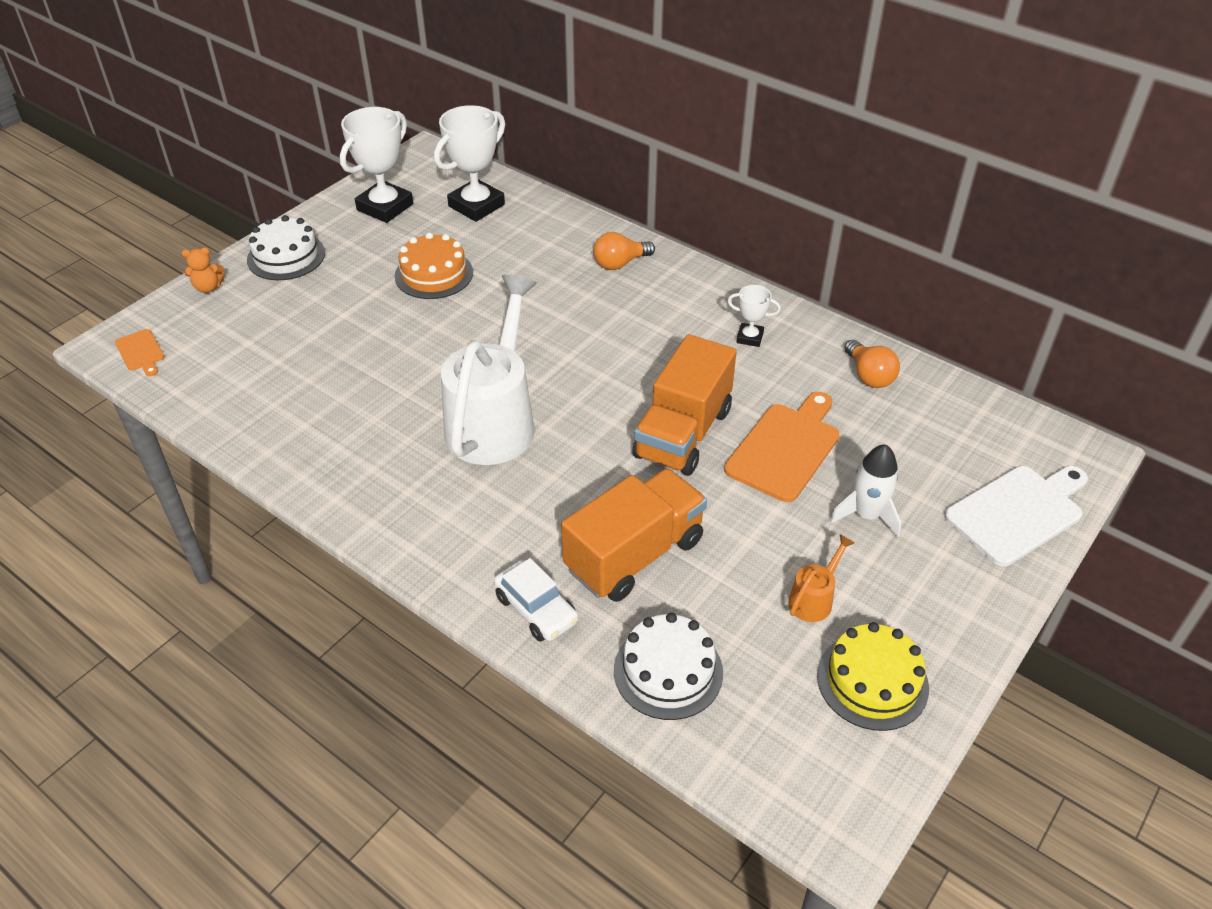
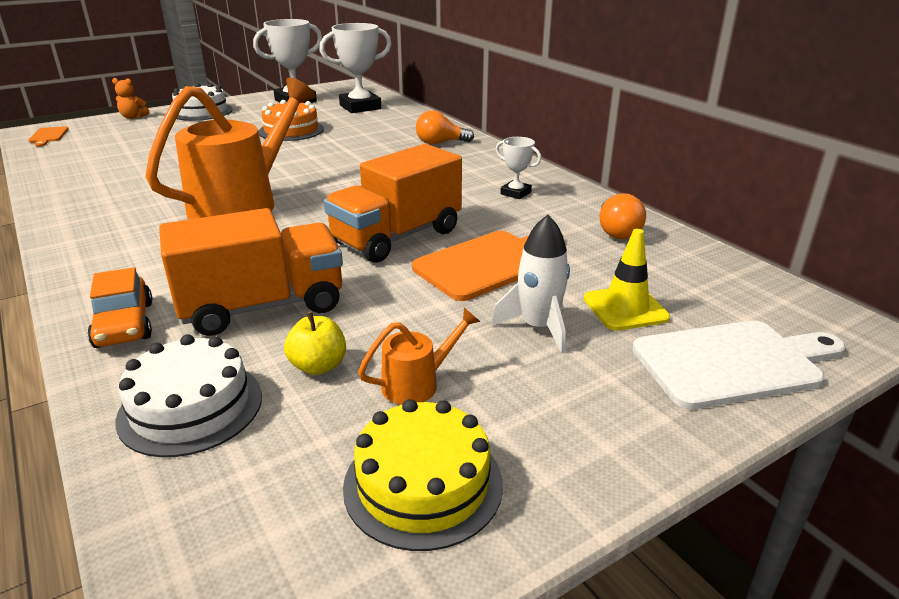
camera: 20 degrees right, 15 degrees down
white watering can [441,275,537,465] -> orange watering can [145,77,316,220]
white car [494,558,579,642] -> orange car [88,267,152,348]
none -> yellow apple [284,312,346,375]
none -> yellow traffic cone [584,229,670,331]

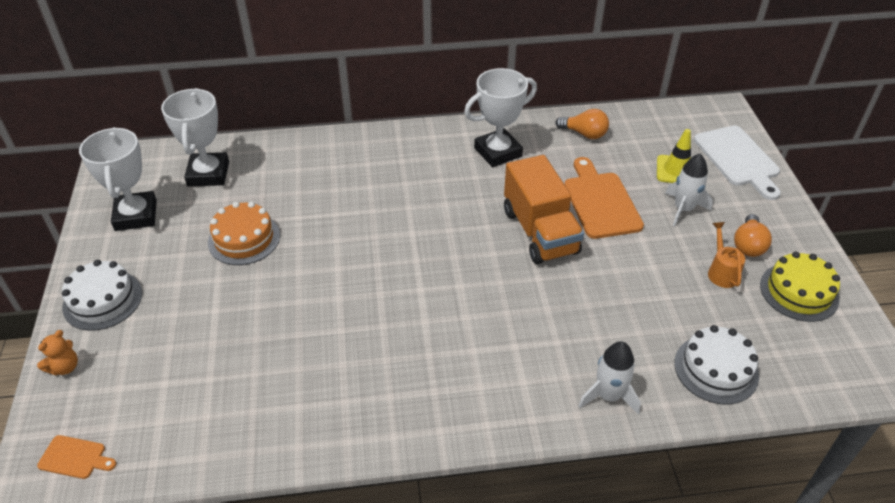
camera: 65 degrees left, 15 degrees up
orange car [88,267,152,348] -> white rocket [579,341,641,415]
orange watering can [145,77,316,220] -> none
orange truck [159,208,343,336] -> none
yellow apple [284,312,346,375] -> none
orange light bulb [416,110,474,144] -> orange light bulb moved to [734,214,772,257]
white trophy [496,137,542,199] -> white trophy [464,68,537,167], size x1.99
white cutting board [632,320,846,410] -> white cutting board turned 150 degrees clockwise [694,126,781,200]

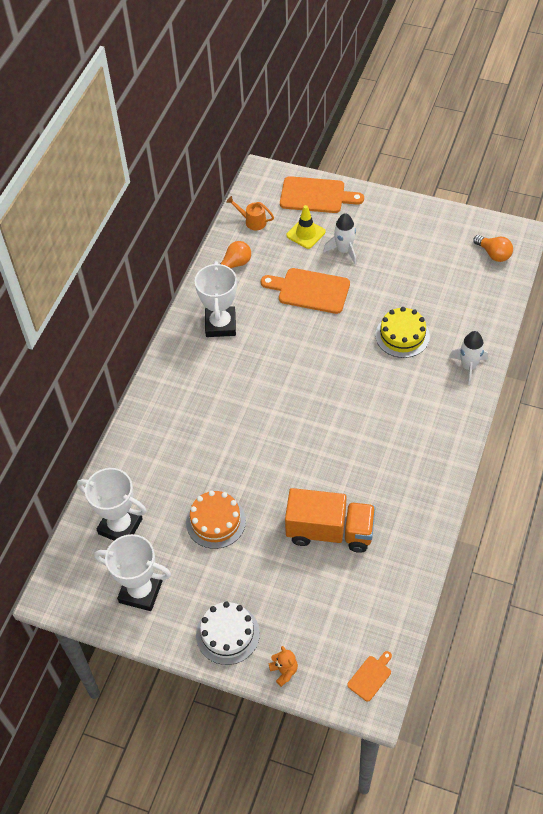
camera: 60 degrees left, 10 degrees up
orange truck [504,155,584,264] -> orange truck moved to [285,488,376,553]
white cake [674,325,759,404] -> none
white cutting board [694,126,781,200] -> orange cutting board [280,176,364,213]
orange watering can [708,222,745,288] -> orange watering can moved to [226,196,274,230]
orange light bulb [734,214,772,257] -> orange light bulb moved to [473,235,513,262]
yellow cake [760,252,840,322] -> yellow cake moved to [375,307,430,358]

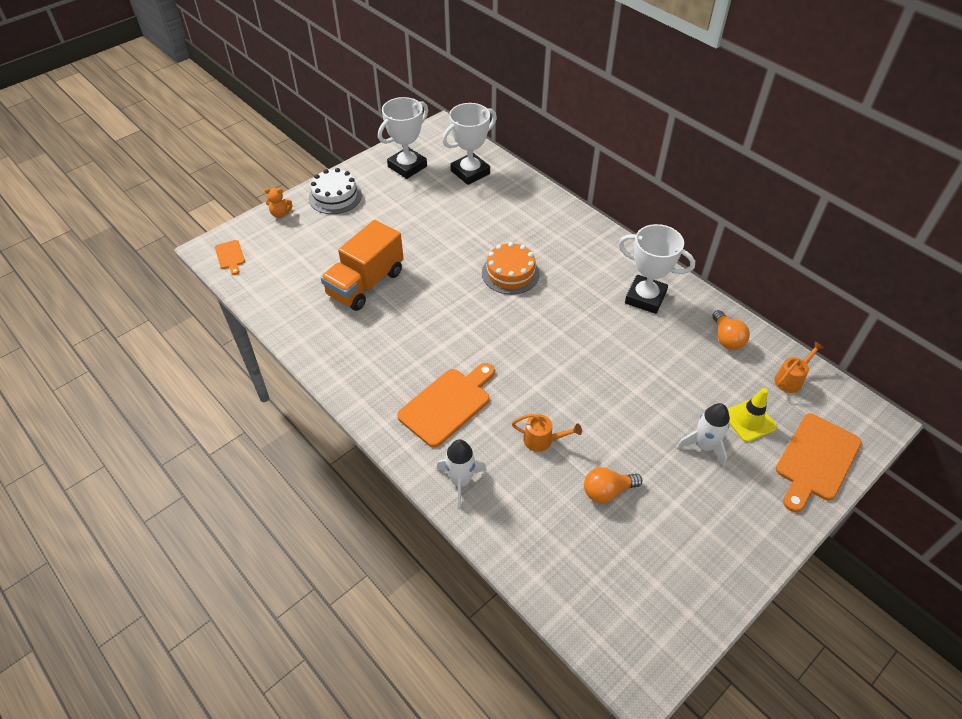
camera: 115 degrees right, 5 degrees down
orange cake [186,491,246,549] -> orange cake moved to [482,242,540,295]
orange cutting board [261,268,350,314] -> orange cutting board moved to [397,363,495,448]
yellow cake [375,307,430,358] -> orange watering can [512,414,582,452]
orange light bulb [473,235,513,262] -> orange light bulb moved to [584,467,642,503]

